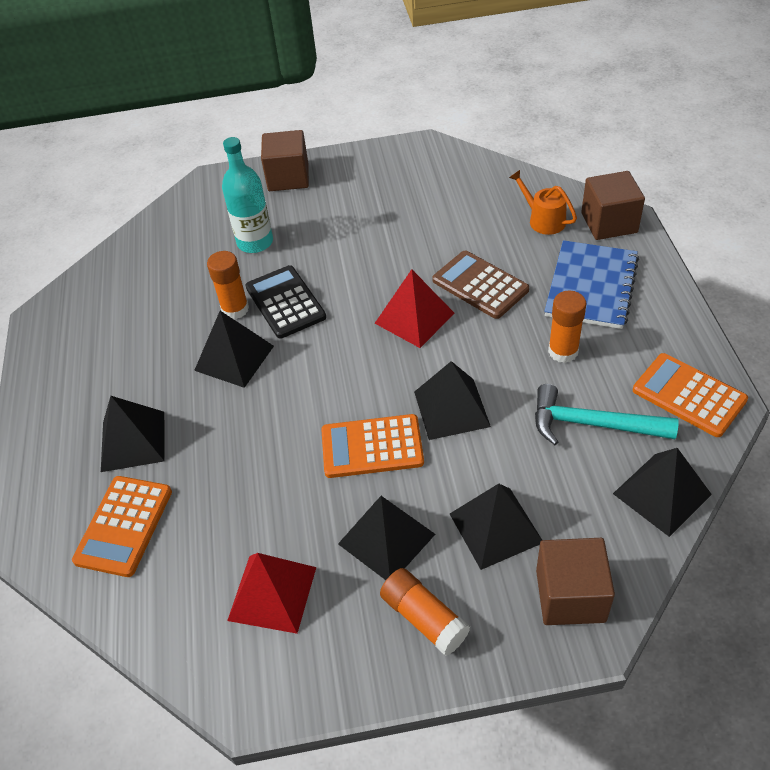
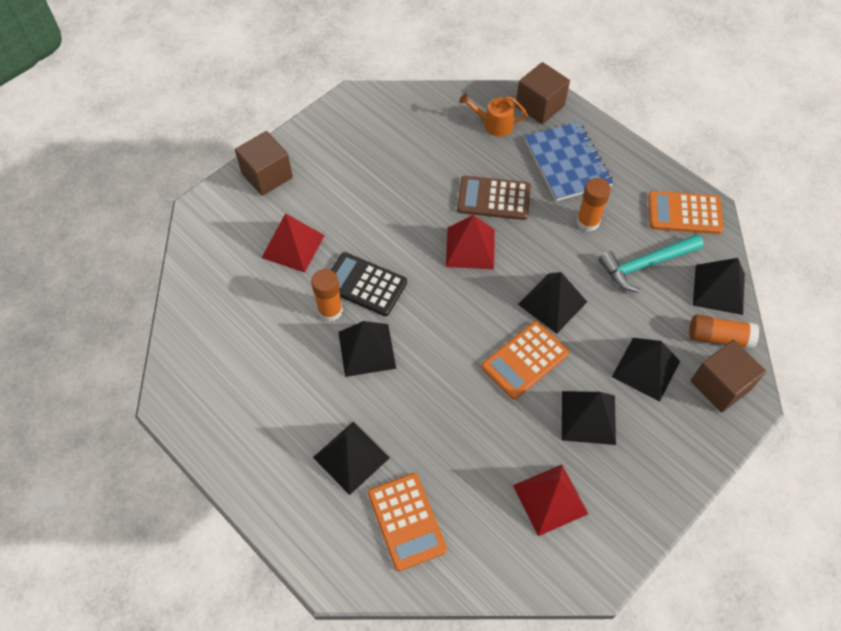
camera: 40 degrees left, 10 degrees up
turquoise bottle [222,137,273,253] -> red pyramid [261,213,325,273]
orange glue stick [380,568,470,656] -> orange glue stick moved to [689,314,759,349]

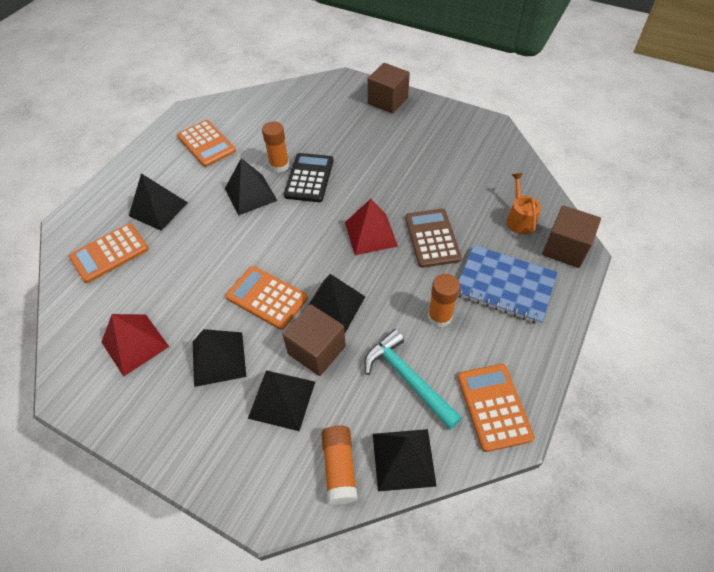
camera: 75 degrees right, 5 degrees down
red pyramid [261,213,325,273] -> none
blue notebook [525,122,614,201] -> blue notebook turned 60 degrees clockwise [458,245,558,324]
brown cube [691,340,766,412] -> brown cube moved to [282,304,346,376]
none -> orange calculator [177,120,236,167]

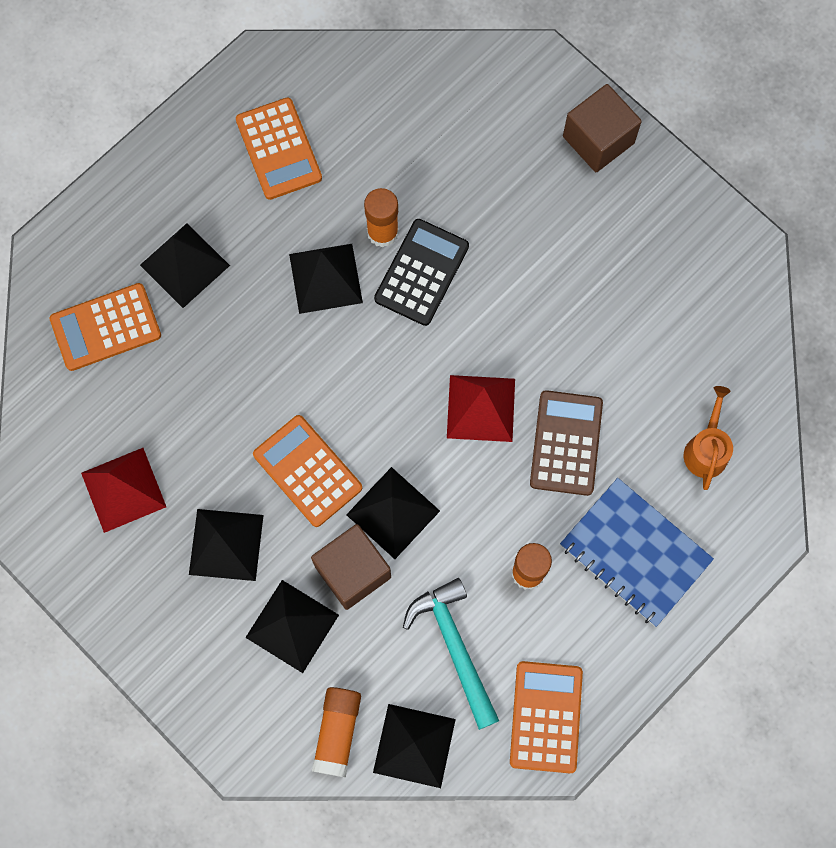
camera: 15 degrees right, 20 degrees up
brown cube [542,205,601,268] -> none

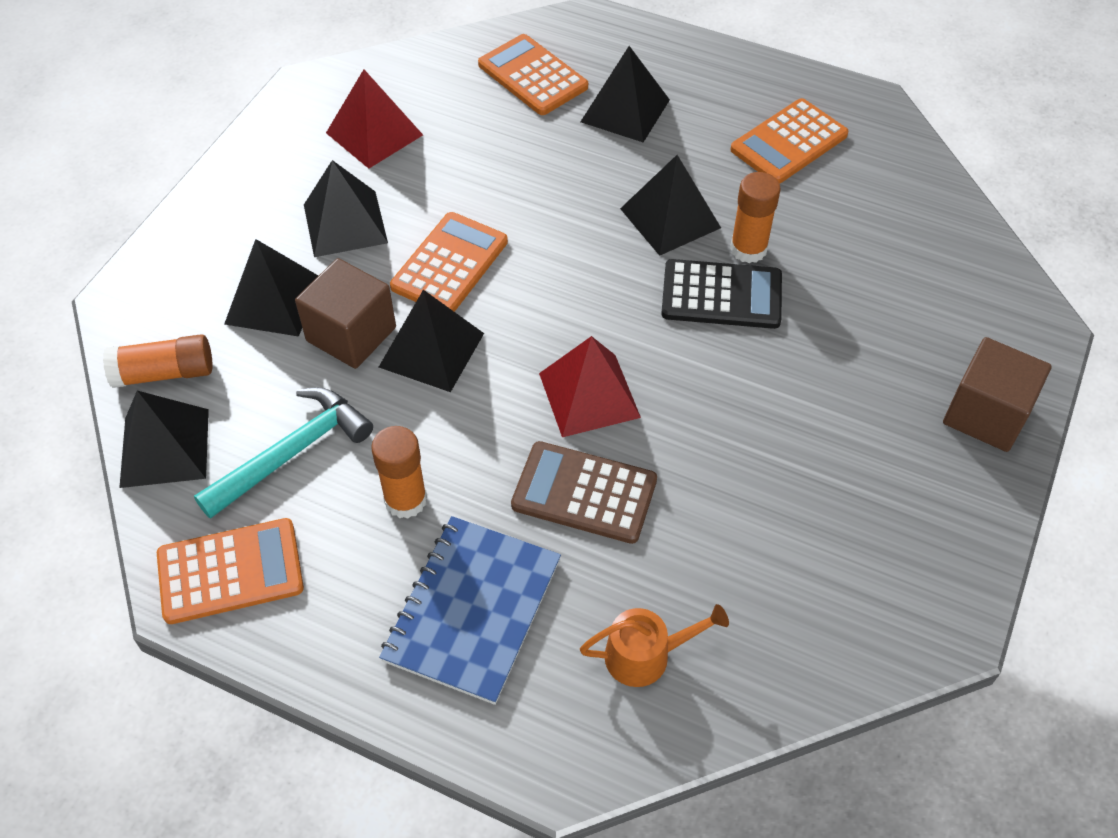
camera: 70 degrees right, 20 degrees down
brown calculator [530,390,603,496] -> brown calculator turned 150 degrees counterclockwise [511,441,657,544]

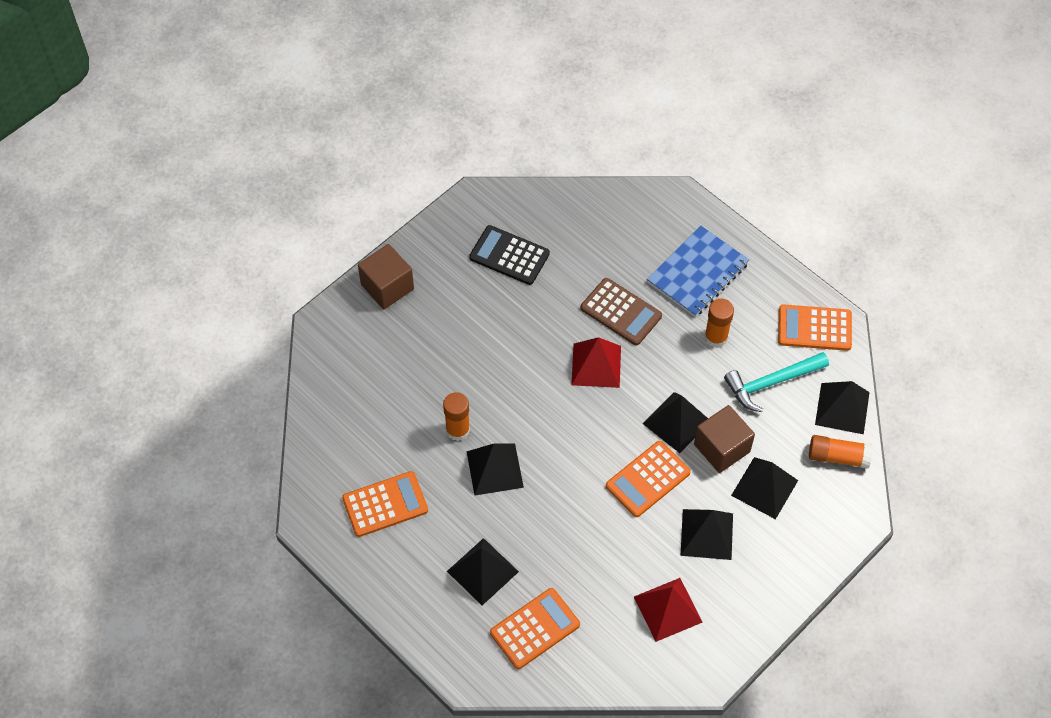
camera: 160 degrees left, 5 degrees up
orange calculator [478,34,588,115] -> orange calculator turned 105 degrees counterclockwise [490,588,580,669]
orange watering can [580,604,729,687] -> none
black calculator [661,259,782,329] -> black calculator moved to [469,225,550,285]

